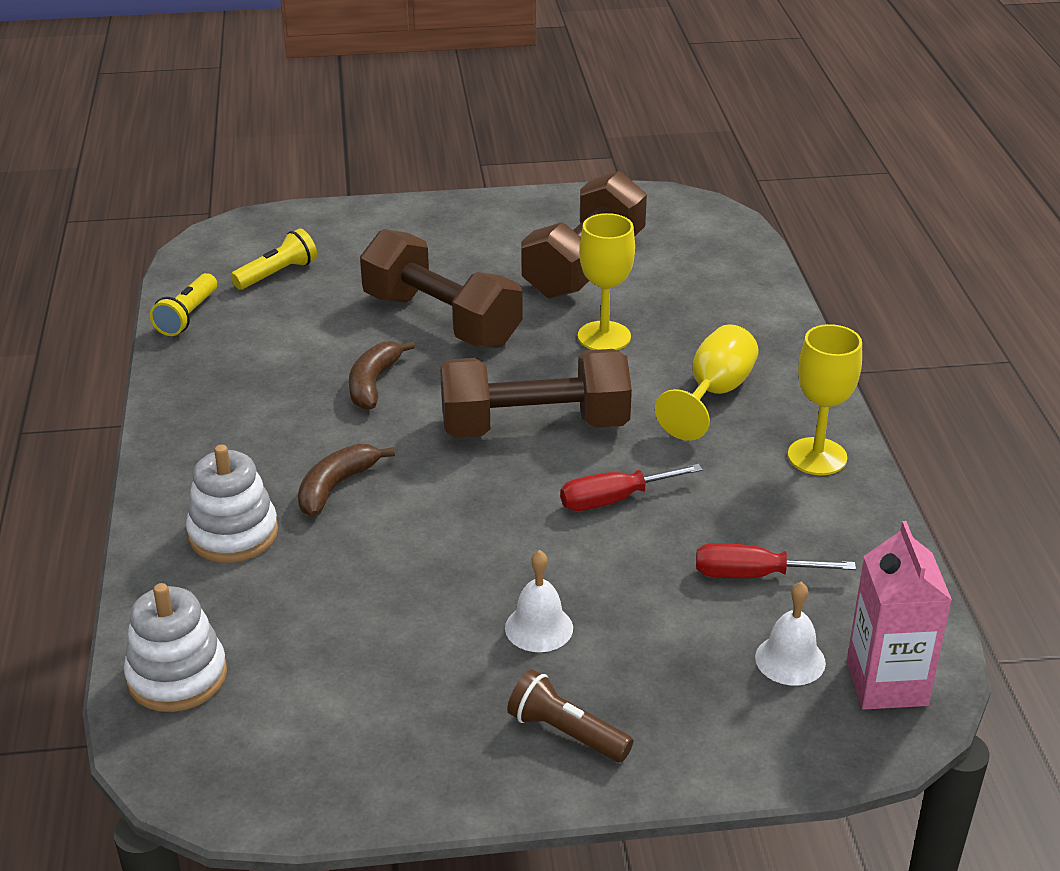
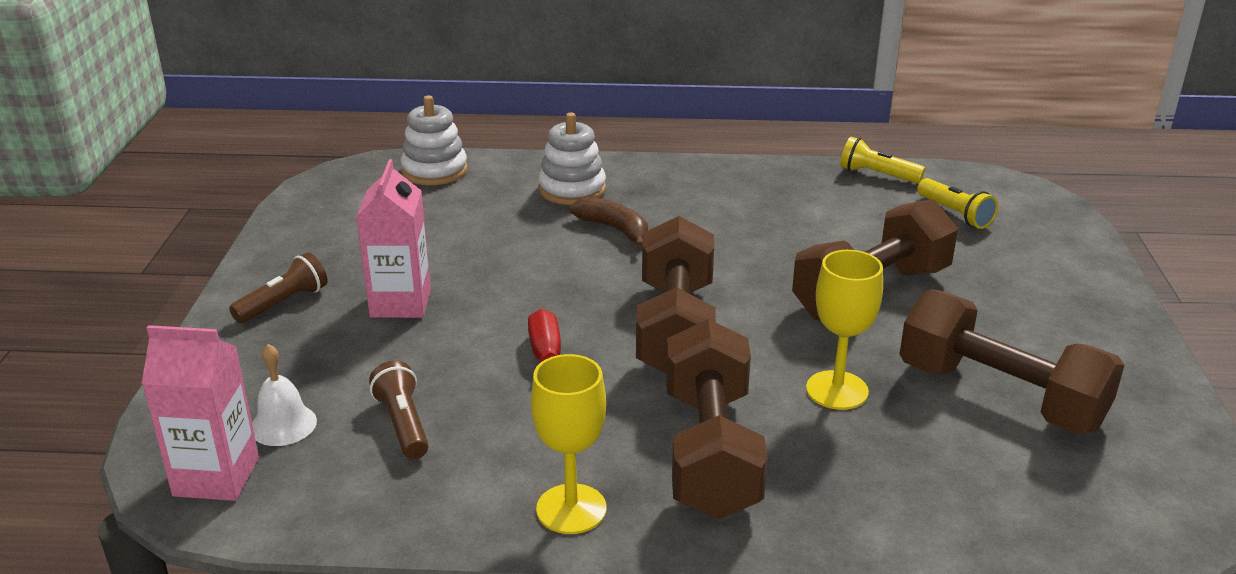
camera: 100 degrees right, 5 degrees down
brown banana [349,340,415,410] -> none
white bell [505,550,573,652] -> pink carton [356,159,431,318]
yellow goblet [655,324,759,441] -> brown dumbbell [666,319,768,519]
red screwdriver [696,543,856,578] -> brown flashlight [369,361,429,459]

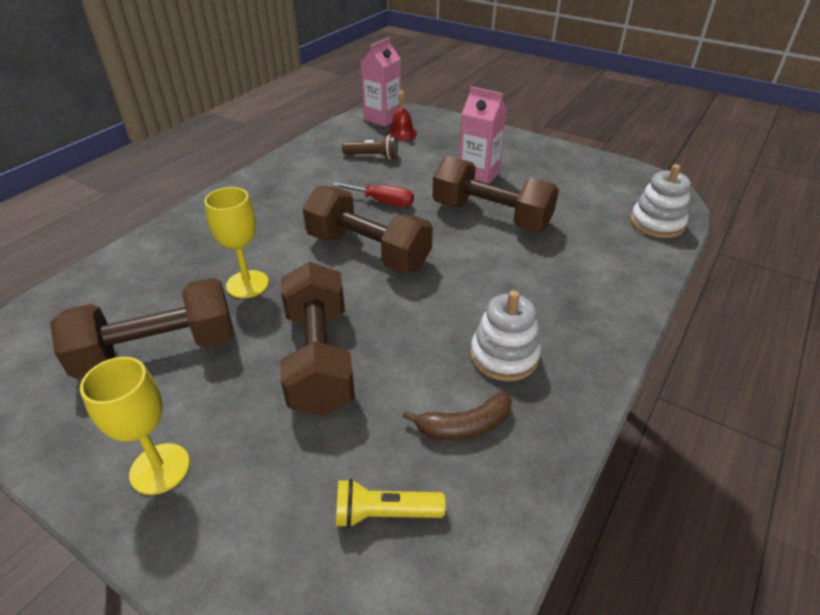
camera: 120 degrees right, 10 degrees up
brown flashlight [229,252,328,323] -> none
white bell [252,344,317,446] -> red bell [387,89,417,141]
yellow goblet [531,354,607,534] -> yellow goblet moved to [80,357,190,495]
white stacking toy [538,113,606,205] -> white stacking toy moved to [470,290,541,381]
brown banana [569,197,648,248] -> brown banana moved to [403,391,512,441]
brown dumbbell [666,319,768,519] -> brown dumbbell moved to [433,156,559,232]
yellow flashlight [840,137,925,184] -> none

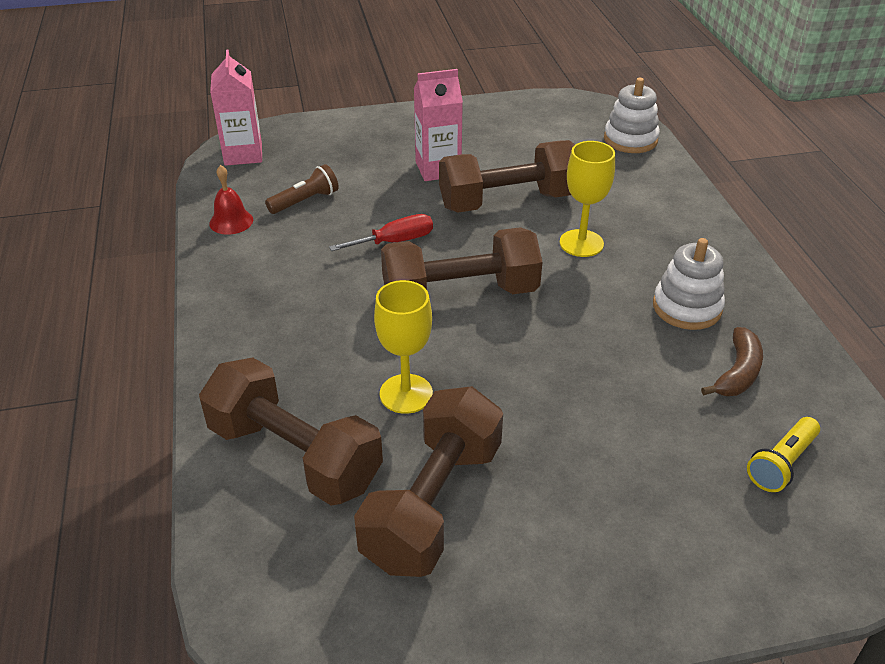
camera: 45 degrees left, 0 degrees up
yellow goblet [80,357,190,495] -> yellow goblet moved to [559,141,615,257]
brown dumbbell [281,262,355,416] -> brown dumbbell moved to [199,357,383,506]
red bell [387,89,417,141] -> red bell moved to [209,165,253,235]

